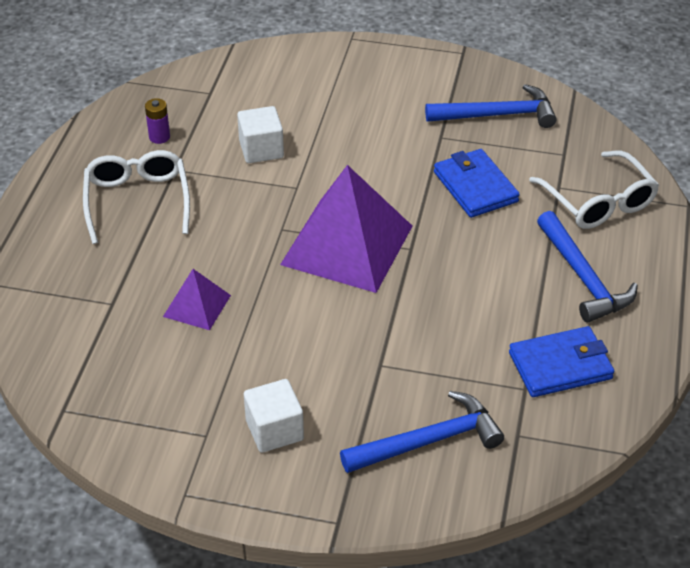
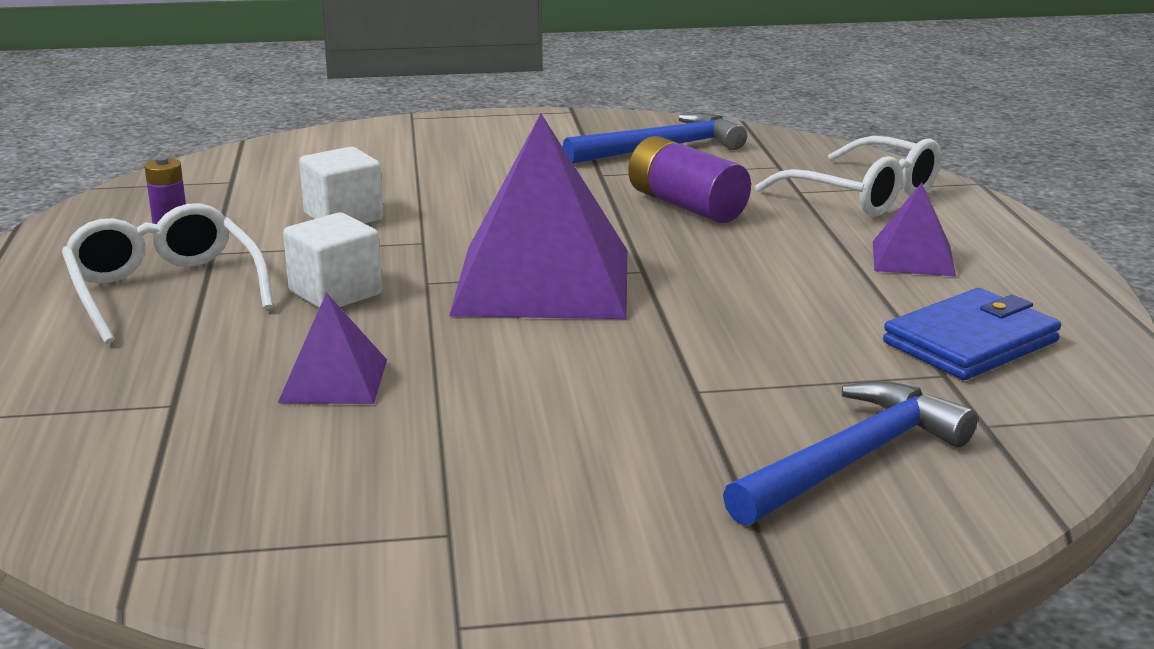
camera: 20 degrees left, 20 degrees down
white cube [244,379,304,453] -> white cube moved to [283,213,382,308]
blue wallet [434,149,520,218] -> purple battery [628,136,751,223]
blue hammer [537,211,638,323] -> purple pyramid [873,182,956,276]

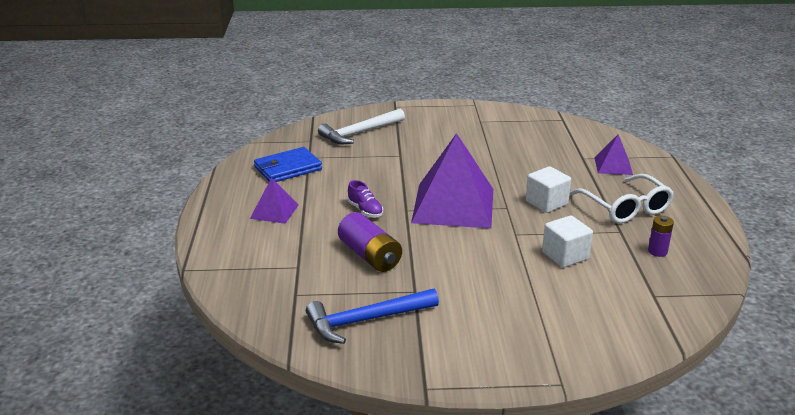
camera: 175 degrees left, 5 degrees up
purple pyramid [278,292,387,404] -> purple pyramid moved to [594,135,633,175]
blue hammer [723,381,978,526] -> white hammer [318,109,405,144]
white glasses [755,136,942,217] -> none
none -> purple shoe [348,180,383,217]

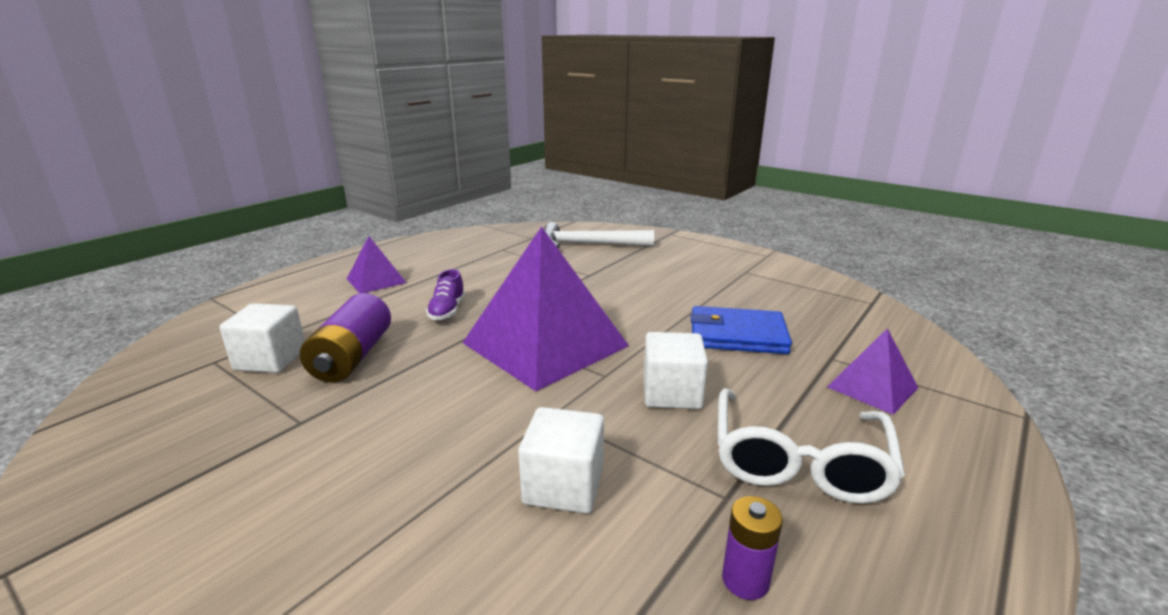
camera: 40 degrees right, 5 degrees down
blue wallet [254,147,322,182] -> blue wallet moved to [691,306,792,354]
blue hammer [306,289,439,344] -> none
none -> white cube [220,303,305,373]

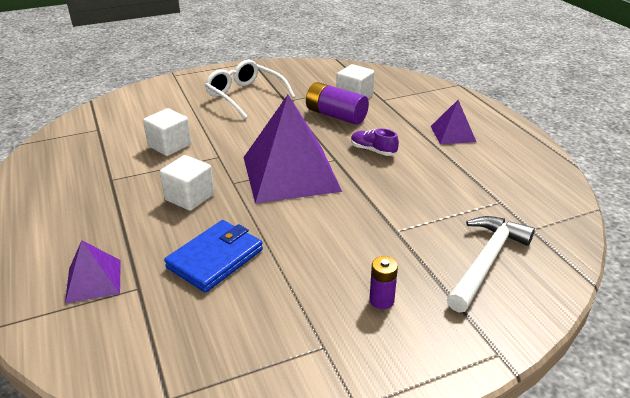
camera: 120 degrees right, 10 degrees up
white glasses [717,388,905,504] -> white glasses moved to [205,60,295,119]
purple battery [722,496,783,600] -> purple battery moved to [369,256,398,309]

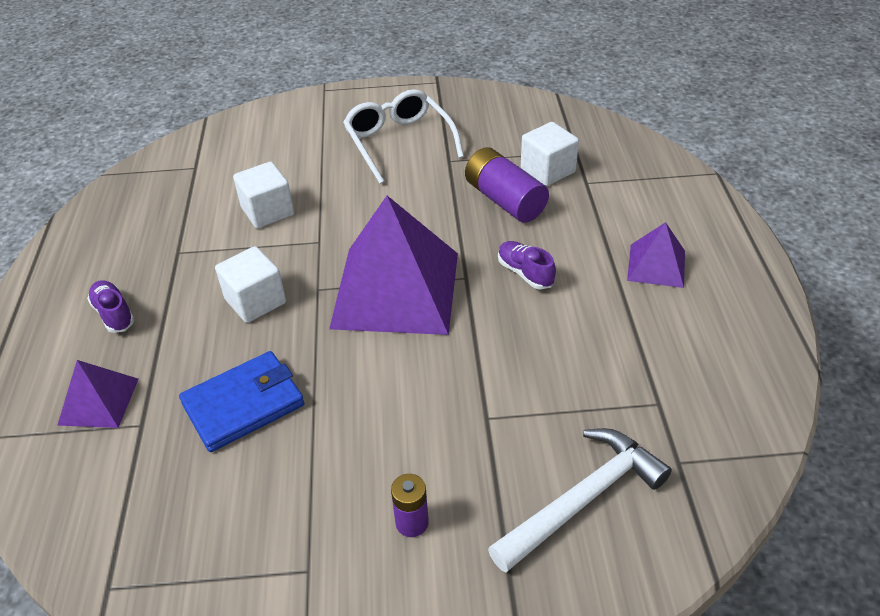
camera: 20 degrees right, 10 degrees up
none -> purple shoe [87,280,135,333]

